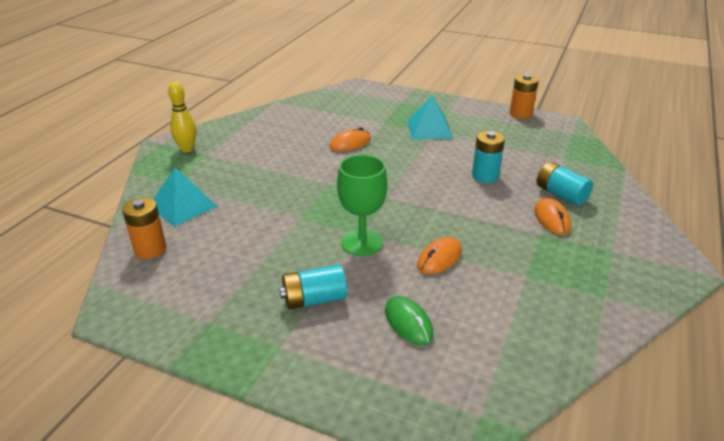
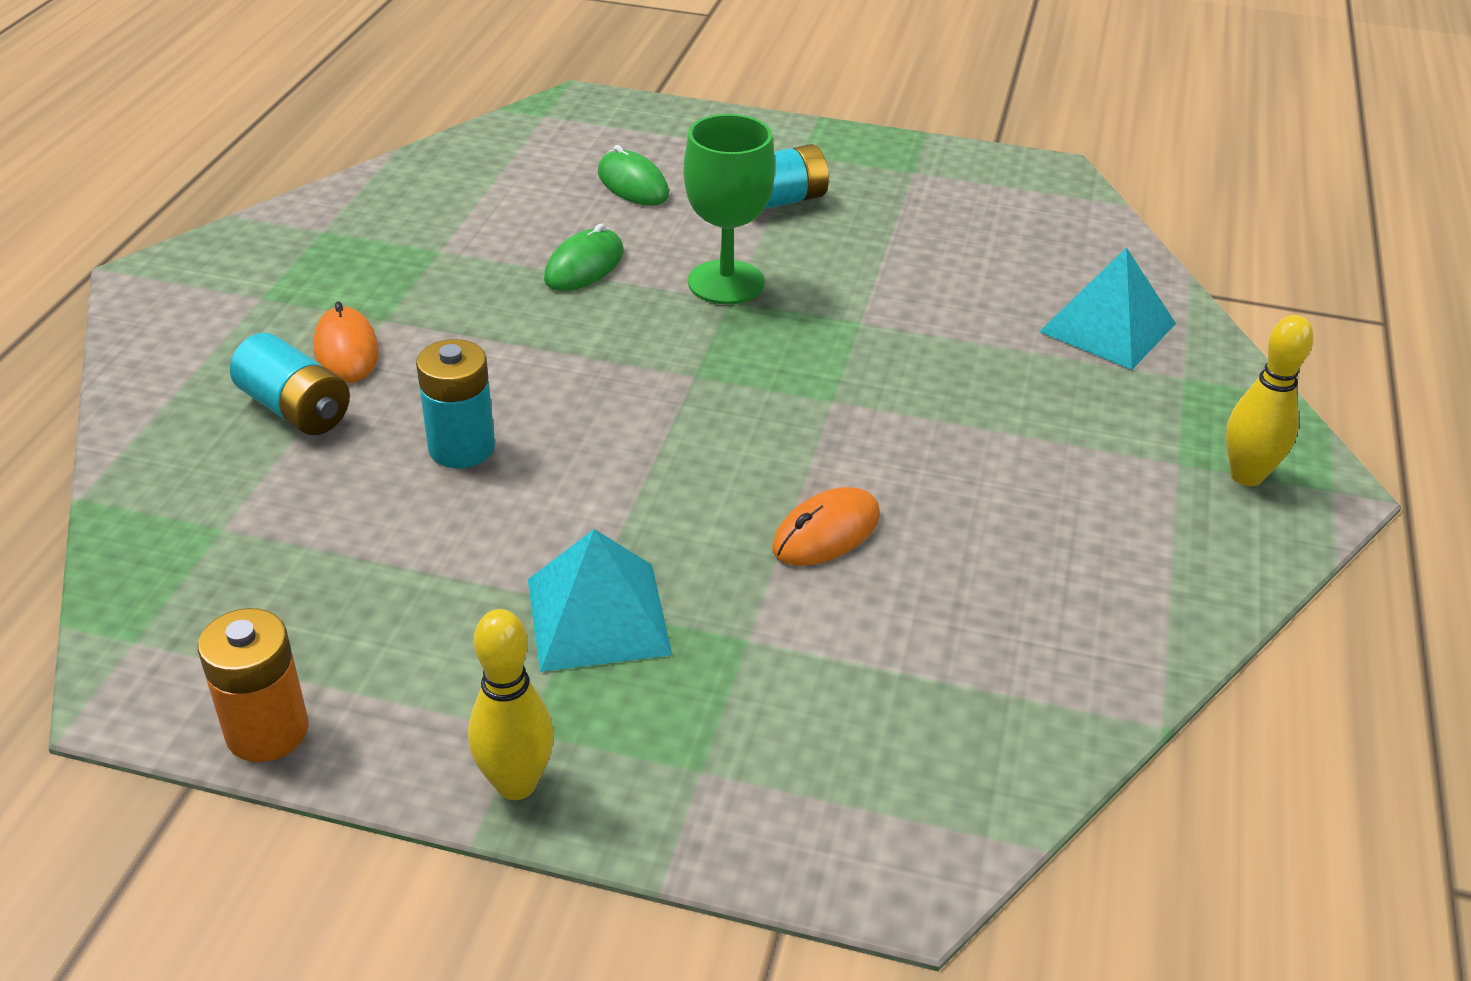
camera: 170 degrees right, 5 degrees up
orange battery [122,197,166,259] -> none
orange mouse [417,237,462,274] -> green mouse [544,223,624,291]
none -> yellow bowling pin [468,609,554,800]

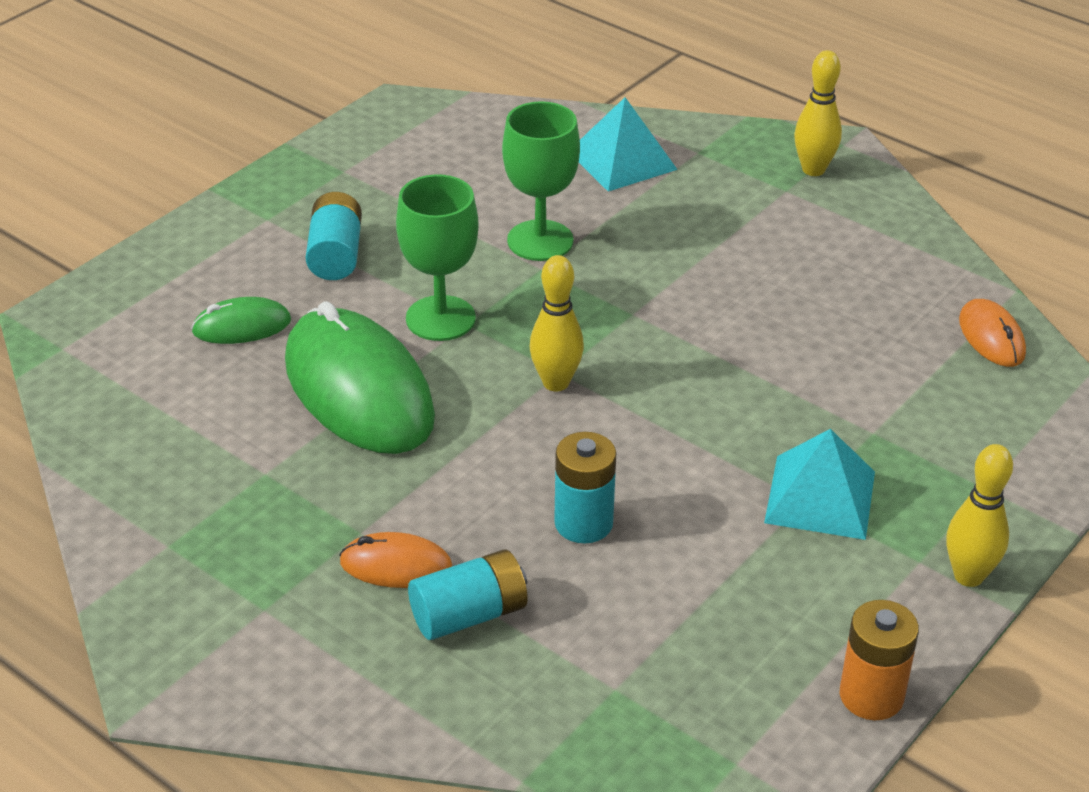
camera: 65 degrees left, 0 degrees up
green mouse [544,223,624,291] -> green mouse [285,301,435,454], size x2.14
orange mouse [772,487,880,566] -> orange mouse moved to [959,299,1026,367]
none -> green goblet [502,101,580,261]
none -> yellow bowling pin [530,255,584,391]

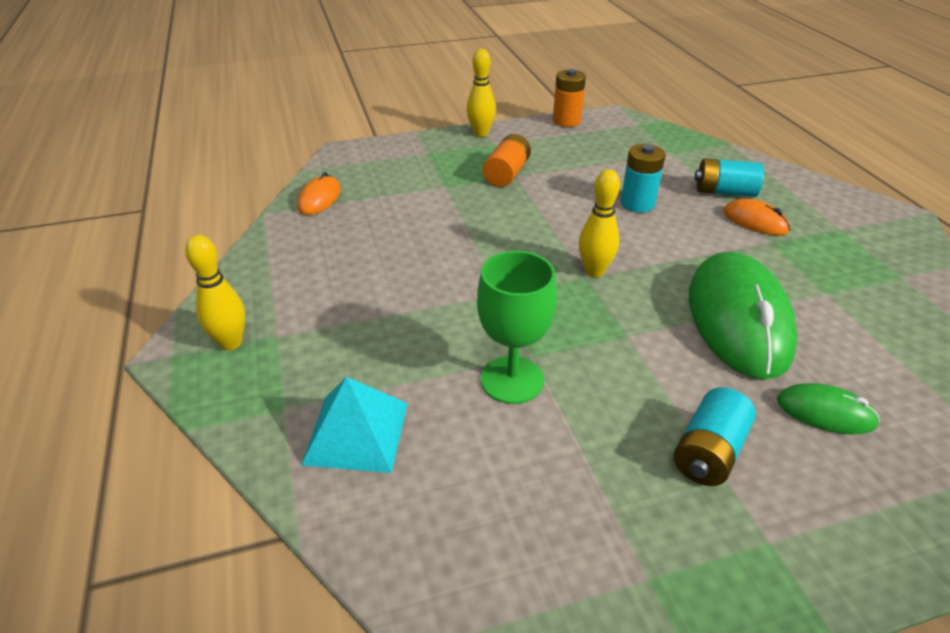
camera: 145 degrees left, 0 degrees up
green goblet [396,174,479,341] -> none
turquoise pyramid [764,429,875,540] -> orange battery [483,134,531,187]

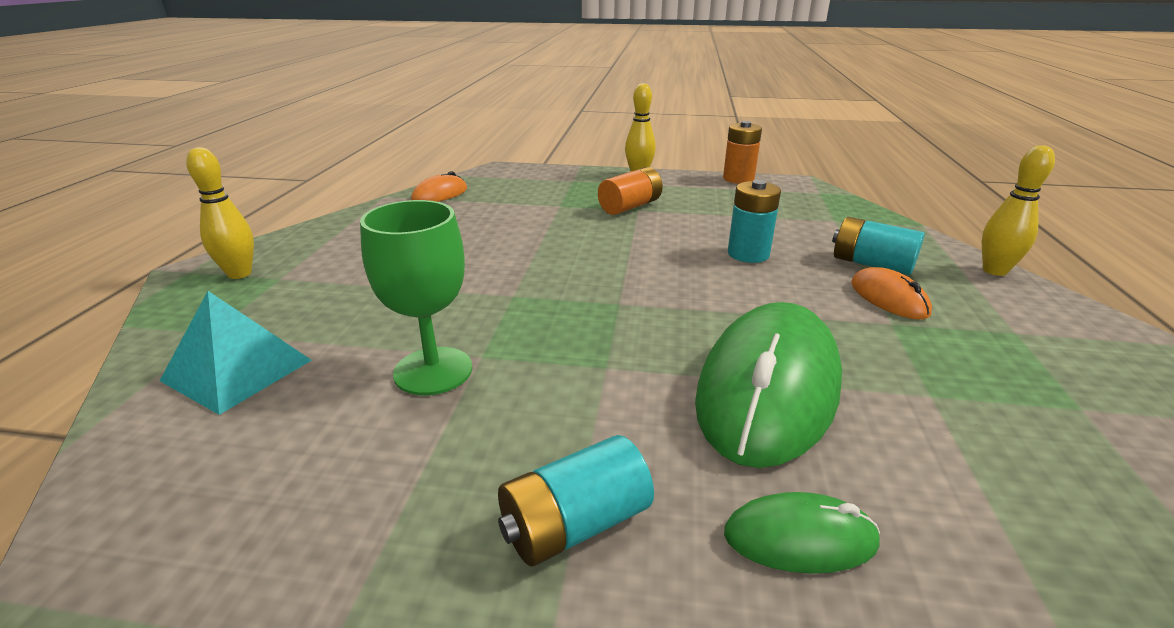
camera: 25 degrees right, 10 degrees down
yellow bowling pin [579,169,620,277] -> yellow bowling pin moved to [982,145,1055,276]
green mouse [777,383,880,434] -> green mouse turned 45 degrees counterclockwise [724,492,880,574]

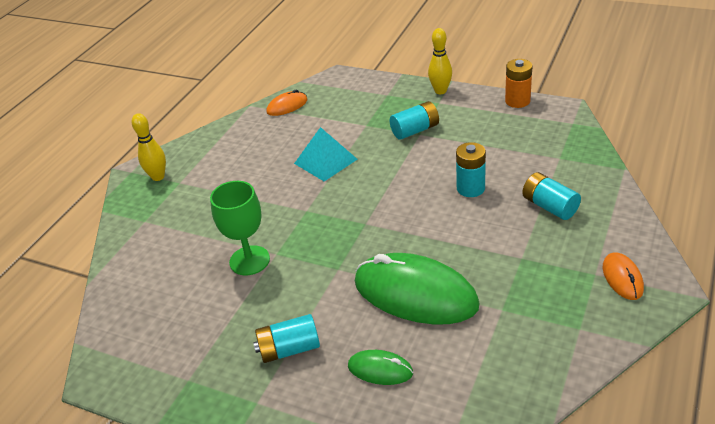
camera: 20 degrees right, 10 degrees up
turquoise pyramid [160,291,312,415] -> turquoise pyramid moved to [294,127,357,182]
orange battery [598,167,663,215] -> turquoise battery [390,101,439,140]
green mouse [695,302,842,468] -> green mouse turned 75 degrees clockwise [355,253,480,324]
orange mouse [851,267,932,320] -> orange mouse moved to [603,252,644,300]
yellow bowling pin [982,145,1055,276] -> none

